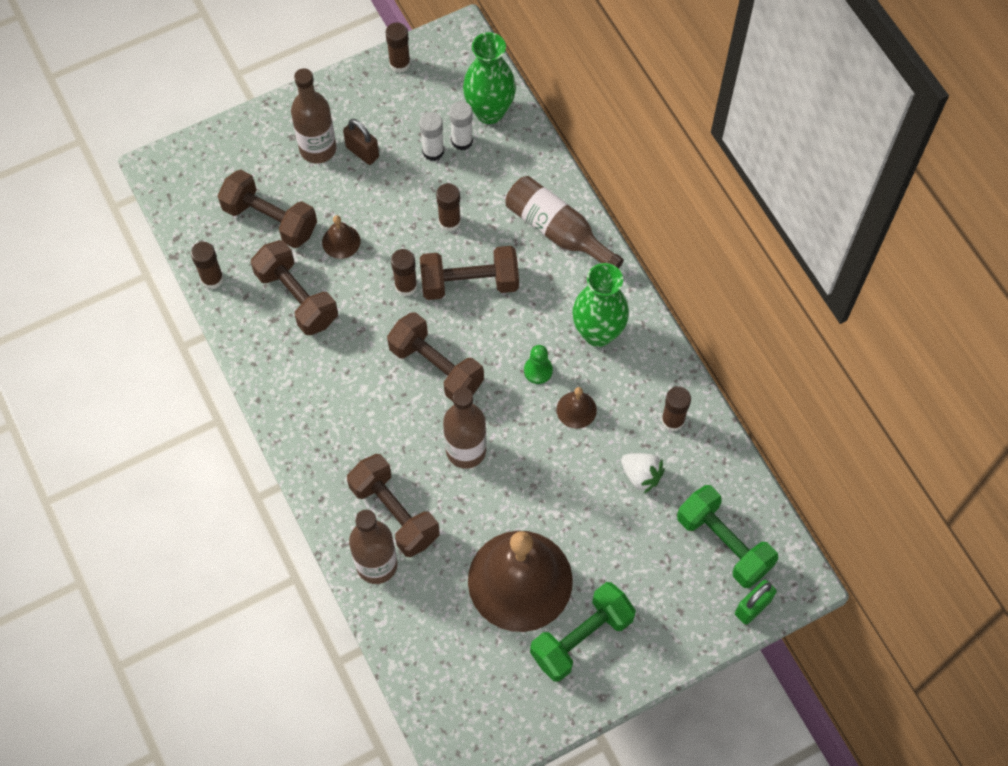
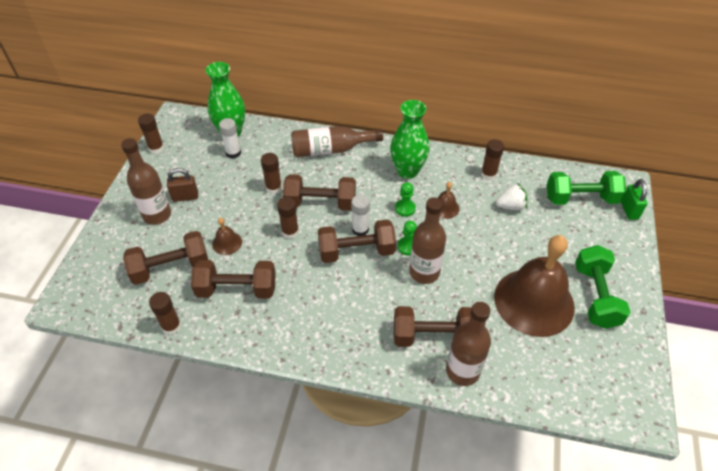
camera: 50 degrees left, 15 degrees down
white glue stick [419,112,444,161] -> white glue stick moved to [351,195,370,236]
brown dumbbell [420,246,519,300] -> brown dumbbell turned 60 degrees clockwise [283,174,356,211]
none -> green pawn [397,221,417,256]

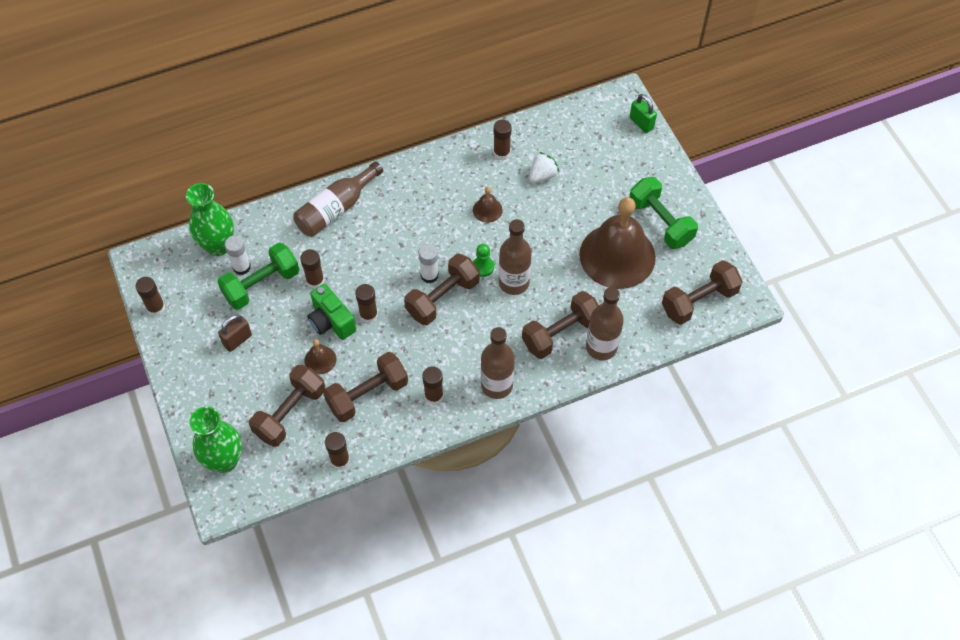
camera: 35 degrees left, 10 degrees up
brown bottle [121,138,171,225] -> brown bottle moved to [481,327,515,399]
brown dumbbell [283,174,356,211] -> brown dumbbell moved to [662,260,743,325]
green vase [390,100,430,179] -> green vase moved to [189,406,242,473]
green pawn [395,182,416,217] -> none
green dumbbell [547,171,626,205] -> green dumbbell moved to [218,243,299,310]
none -> green camera [307,284,356,340]
none -> brown glue stick [422,367,443,405]

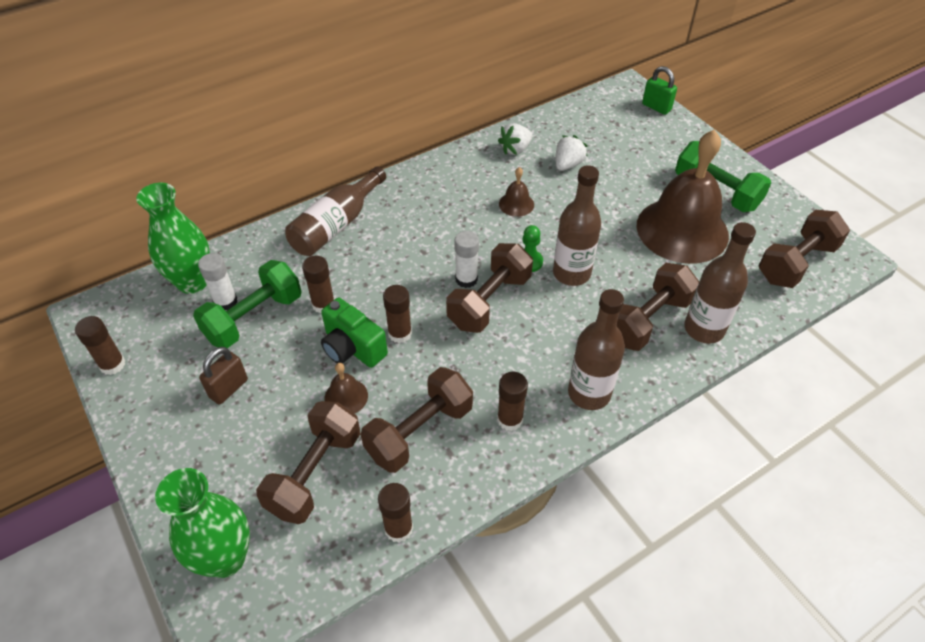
camera: 10 degrees left, 10 degrees down
brown glue stick [494,119,512,160] -> white strawberry [498,123,533,155]

